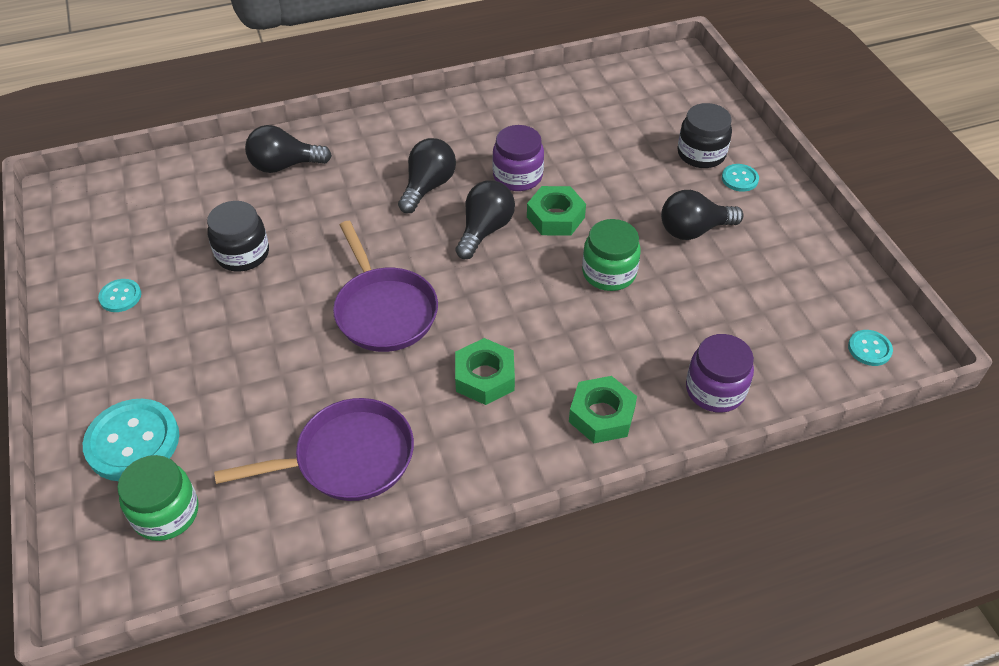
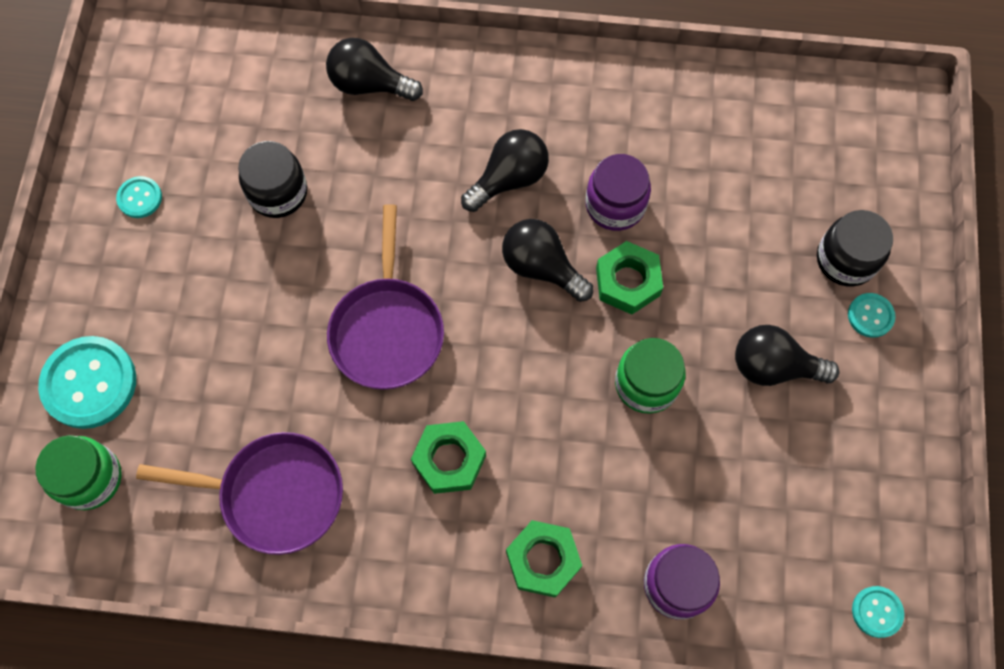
camera: 25 degrees right, 20 degrees up
black light bulb [456,180,515,259] -> black light bulb turned 105 degrees counterclockwise [502,219,593,302]

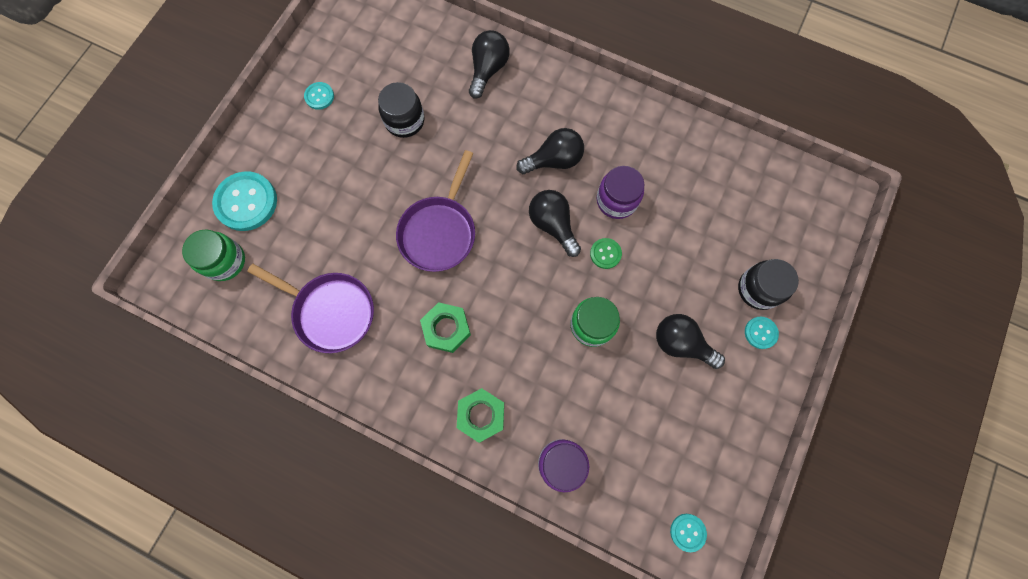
camera: 20 degrees right, 5 degrees up
black light bulb [326,38,423,101] -> black light bulb turned 75 degrees clockwise [469,30,510,99]
green nut [596,241,663,315] -> green button [590,238,622,269]

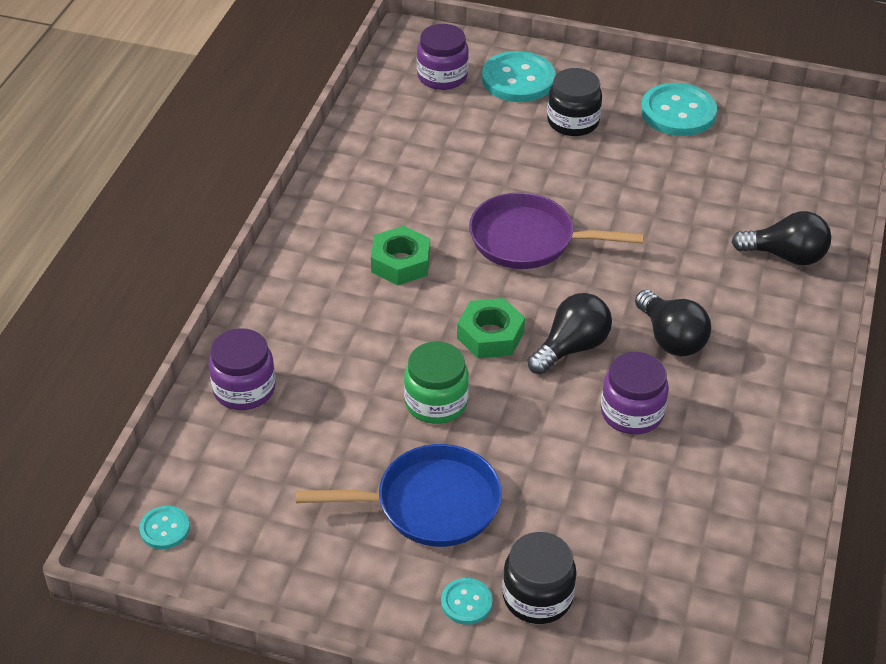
camera: 80 degrees right, 30 degrees down
green jar [182,229,245,281] -> purple jar [417,24,469,90]
purple pan [248,264,374,353] -> none
turquoise button [304,82,334,110] -> turquoise button [641,83,717,136], size x2.00
black jar [378,82,424,138] -> black jar moved to [547,68,602,136]
green nut [457,388,504,443] -> green nut moved to [457,298,525,358]
green button [590,238,622,269] -> none
black light bulb [656,314,725,369] -> blue pan [295,444,502,547]

